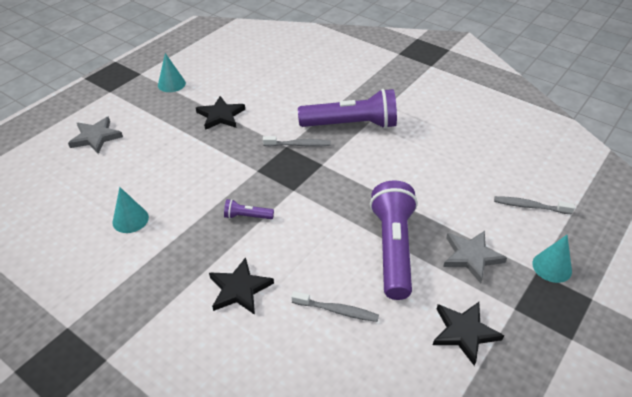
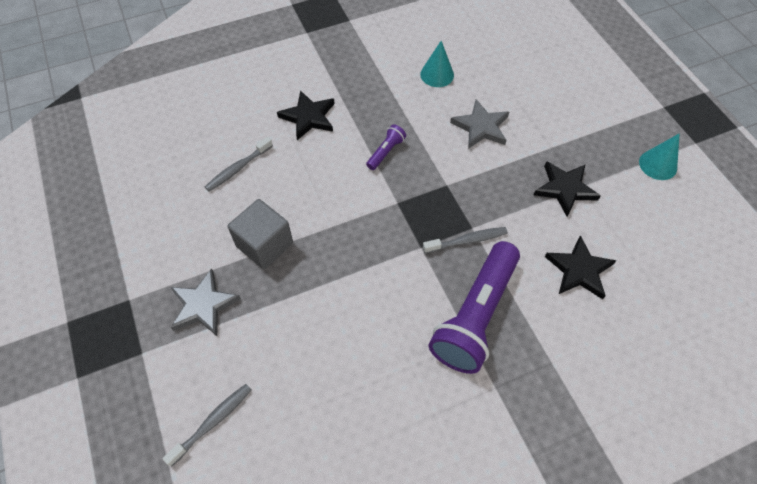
camera: 120 degrees right, 15 degrees up
grey star [68,117,123,154] -> grey star moved to [450,99,509,149]
grey toothbrush [263,136,331,147] -> grey toothbrush turned 135 degrees counterclockwise [423,227,508,253]
purple flashlight [370,180,418,300] -> grey cube [228,199,293,269]
black star [433,302,504,366] -> black star moved to [545,235,617,299]
turquoise cone [532,235,572,283] -> none

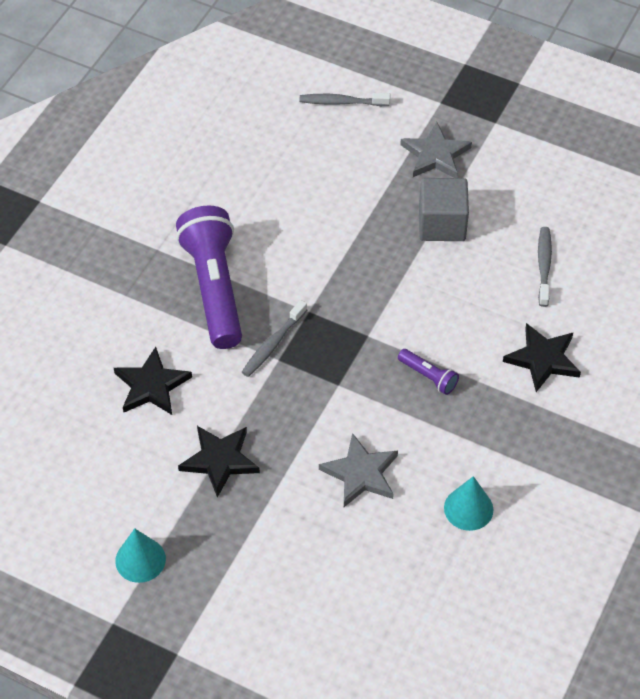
camera: 140 degrees right, 5 degrees down
grey toothbrush [162,384,252,467] -> grey toothbrush turned 90 degrees clockwise [299,93,391,106]
purple flashlight [366,124,406,170] -> purple flashlight turned 45 degrees counterclockwise [398,349,459,395]

